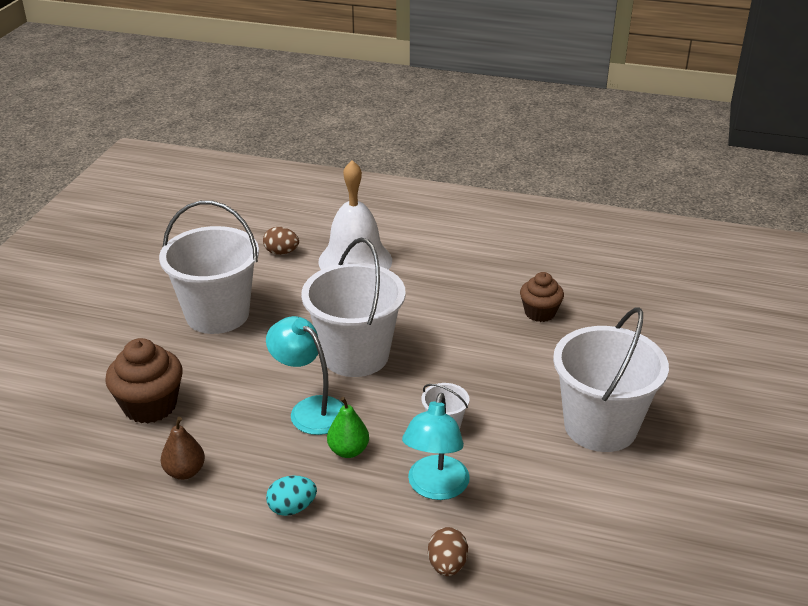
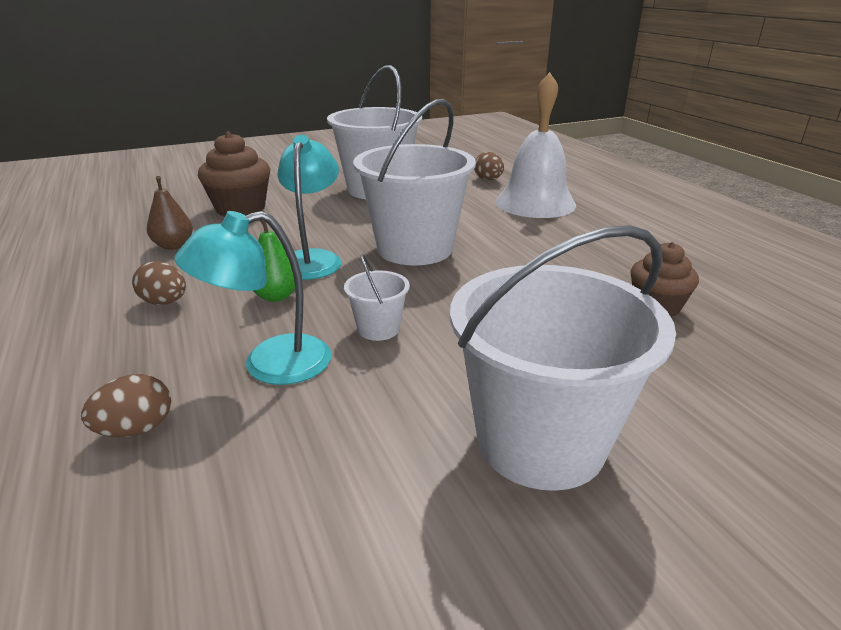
camera: 50 degrees right, 5 degrees down
turquoise egg [266,475,317,516] -> brown egg [132,261,186,305]

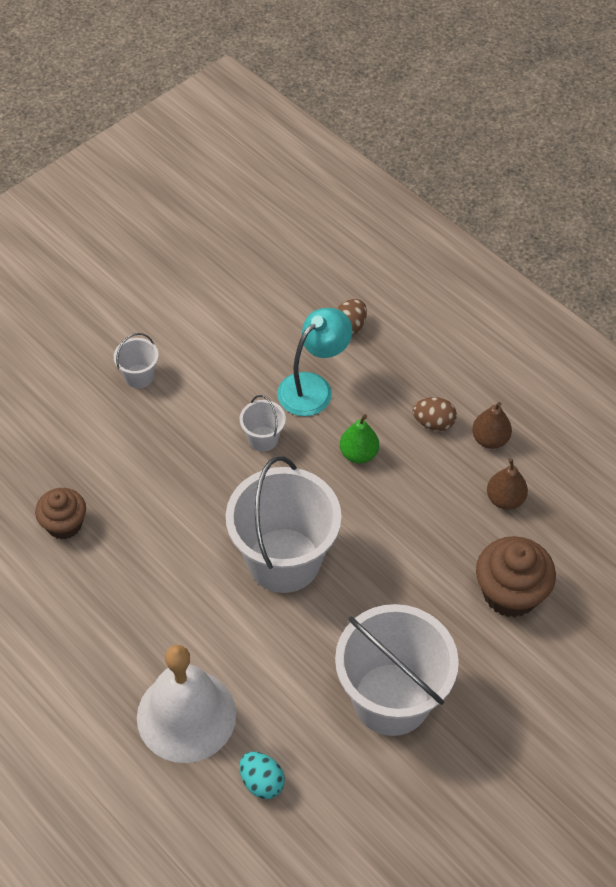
camera: 160 degrees right, 25 degrees up
turquoise lamp [278,135,342,280] -> none
white bucket [450,225,676,491] -> white bucket [114,333,159,388], size x0.43
brown egg [474,152,504,180] -> turquoise egg [239,752,285,799]
none -> brown pear [472,402,512,449]

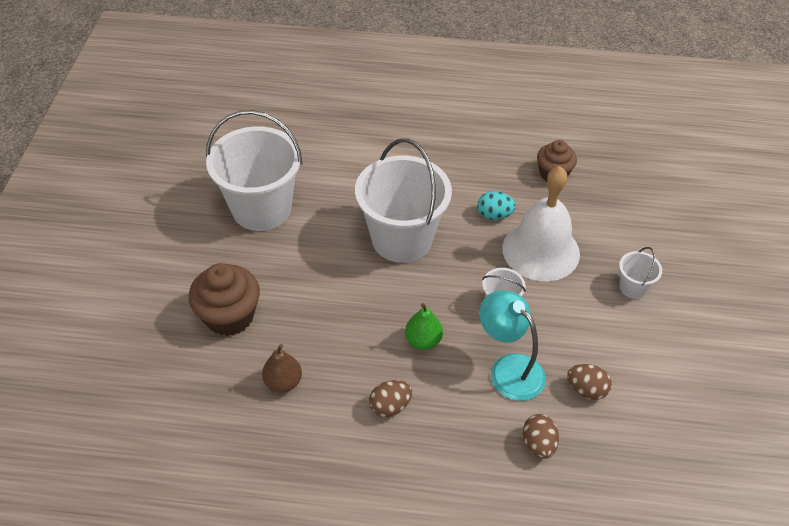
camera: 140 degrees right, 5 degrees down
white bell [137,645,236,763] -> white bell moved to [502,166,580,281]
turquoise egg [239,752,285,799] -> turquoise egg moved to [477,191,516,220]
turquoise lamp [277,308,352,416] -> turquoise lamp turned 135 degrees clockwise [479,290,546,401]
brown pear [472,402,512,449] -> none
none -> brown egg [567,364,612,400]

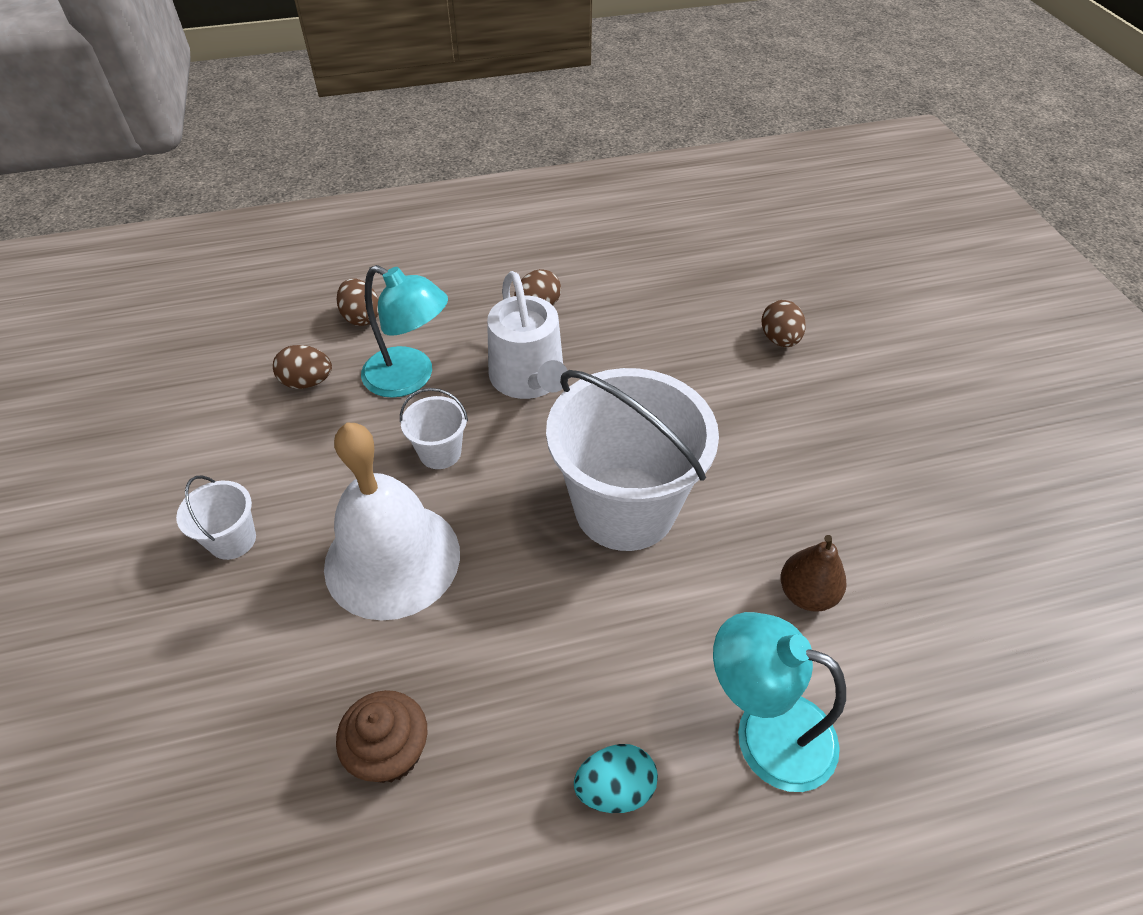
camera: 160 degrees right, 0 degrees up
brown cupcake [189,263,260,336] -> brown egg [762,300,806,347]
white bucket [206,110,303,231] -> none
brown pear [262,344,302,392] -> brown pear moved to [781,535,847,612]
green pear [405,303,443,350] -> white watering can [487,271,568,399]
turquoise egg [477,191,516,220] -> turquoise egg moved to [574,744,658,813]
none -> turquoise lamp [713,612,846,792]

